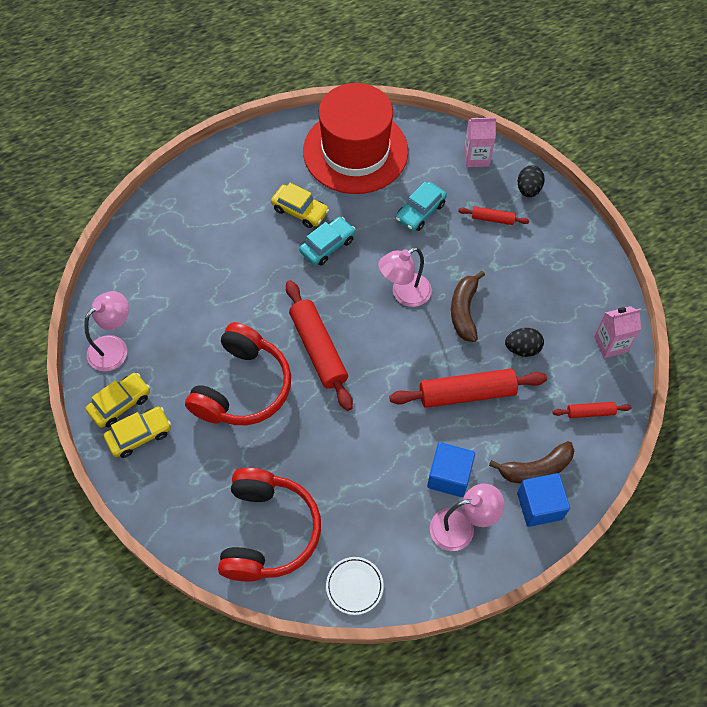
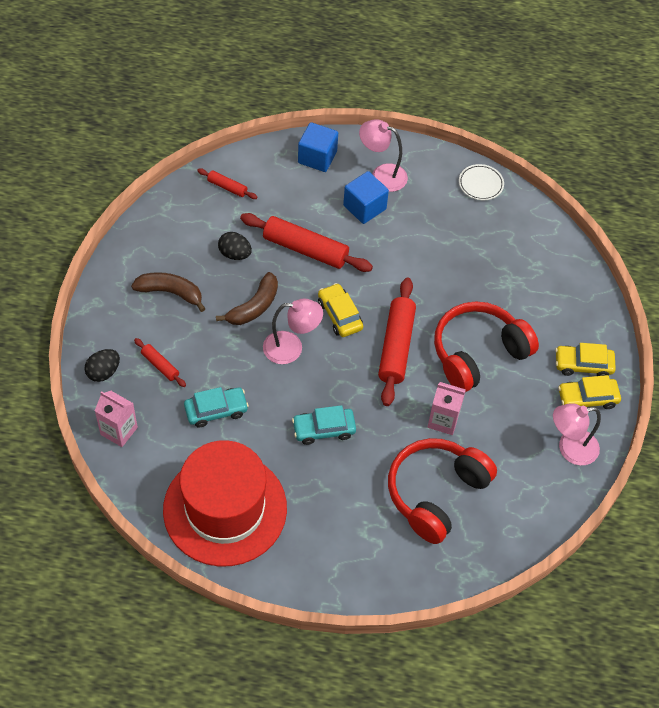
camera: 150 degrees left, 5 degrees down
red headphones [218,468,321,582] -> red headphones moved to [388,438,497,544]
yellow car [271,183,329,228] -> yellow car moved to [318,283,363,337]
brown banana [489,441,574,484] -> brown banana moved to [131,272,206,312]
pink carton [594,306,641,358] -> pink carton moved to [428,382,466,435]

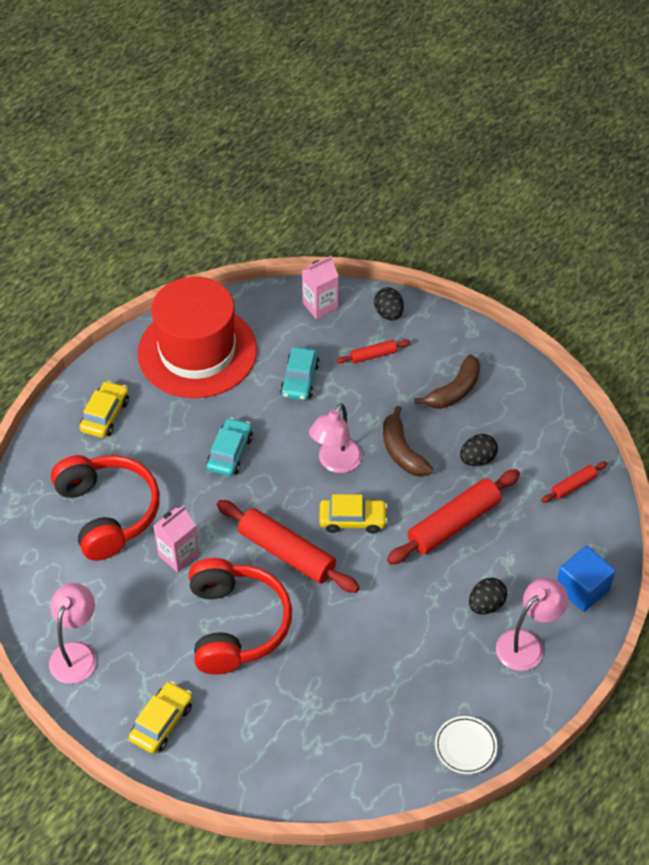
camera: 120 degrees right, 5 degrees down
blue cube [343,171,389,224] -> black egg [469,578,507,615]
yellow car [558,375,621,409] -> yellow car moved to [80,381,129,438]

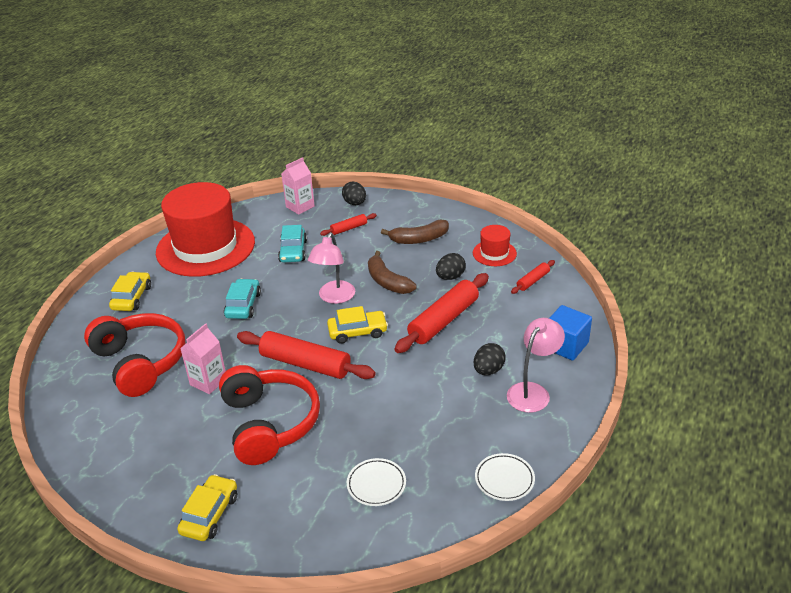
camera: 10 degrees left, 15 degrees down
pink lamp [49,583,96,684] -> none
brown banana [414,354,480,409] -> brown banana turned 45 degrees clockwise [381,220,449,244]
none -> white plate [347,458,406,506]
none -> red hat [473,225,517,266]

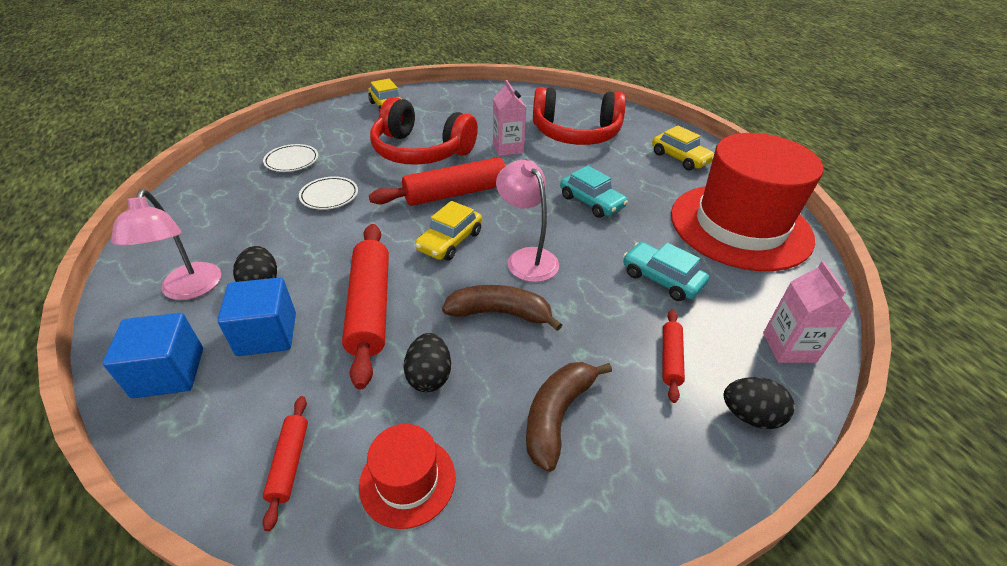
camera: 130 degrees right, 5 degrees up
white plate [475,453,535,501] -> white plate moved to [299,176,358,210]
none -> blue cube [217,277,296,356]

